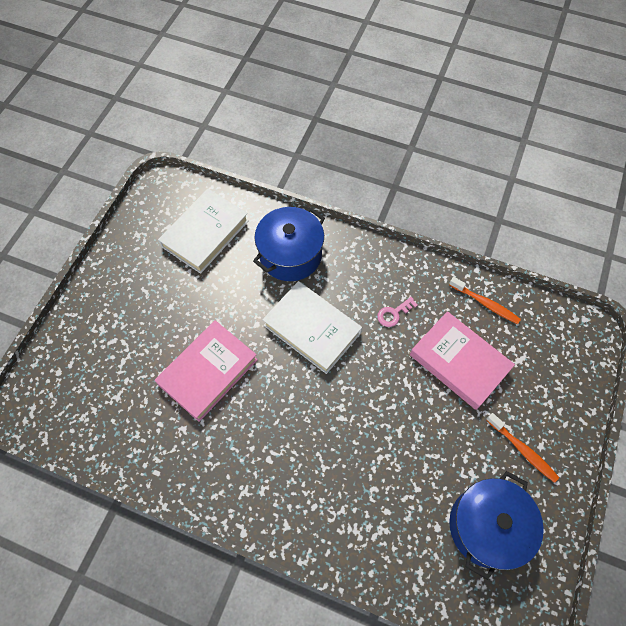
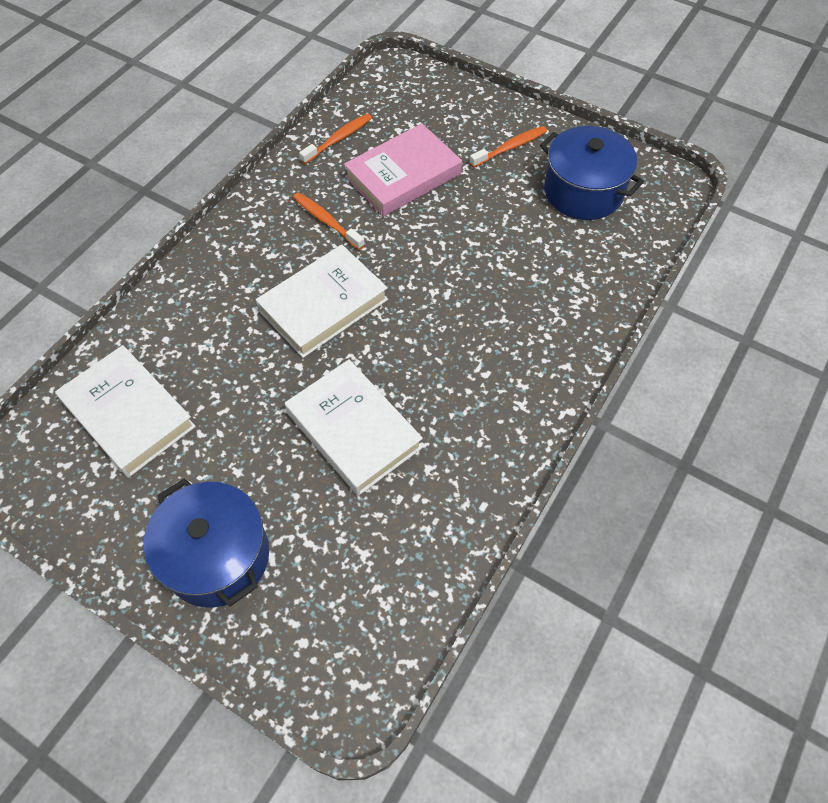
camera: 80 degrees left, 5 degrees down
pink book [155,320,258,422] -> white book [285,359,423,496]
blue pot [253,207,325,281] -> blue pot moved to [144,478,269,608]
pink key [377,297,418,327] -> orange toothbrush [293,192,365,250]

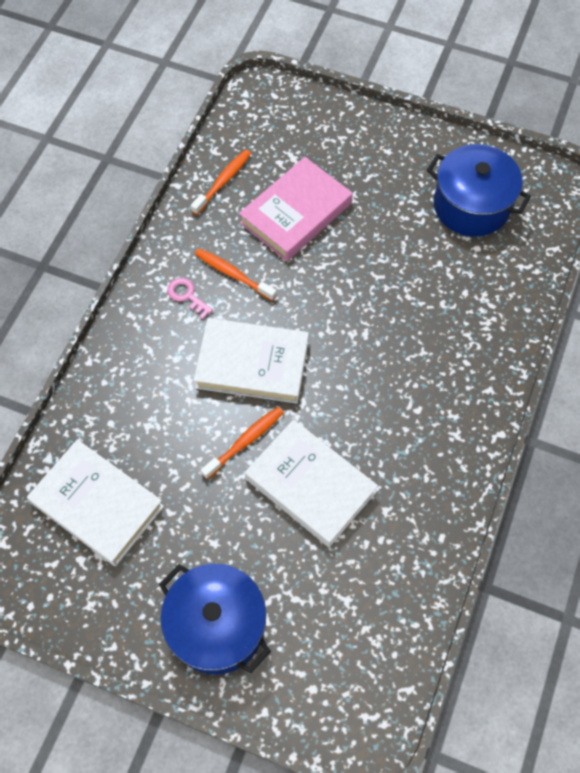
camera: 10 degrees left, 5 degrees up
white book [256,244,388,358] -> white book turned 60 degrees clockwise [193,318,309,404]
orange toothbrush [469,126,547,168] -> orange toothbrush moved to [201,407,284,479]
none -> pink key [167,278,213,319]

